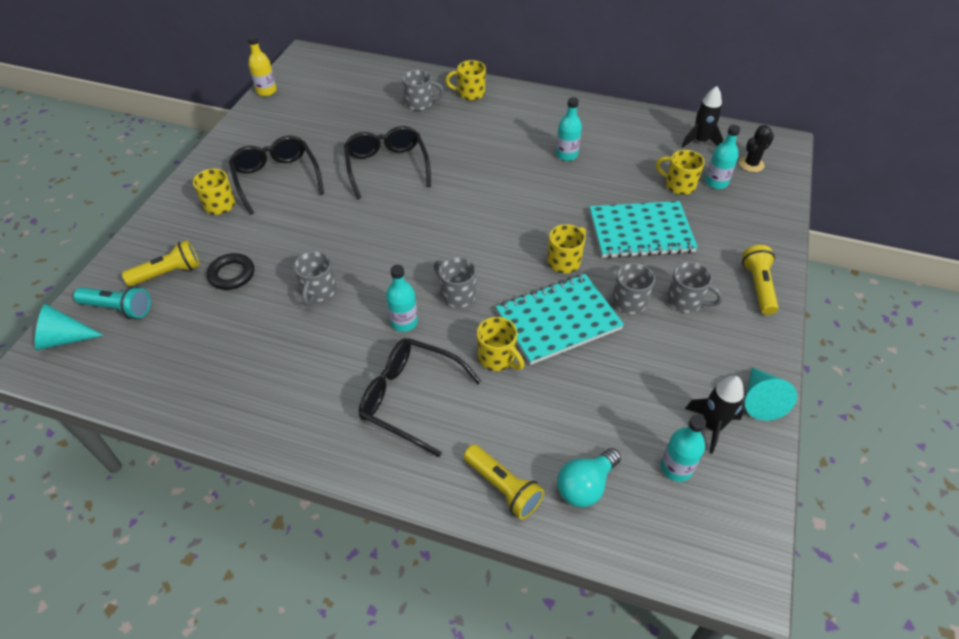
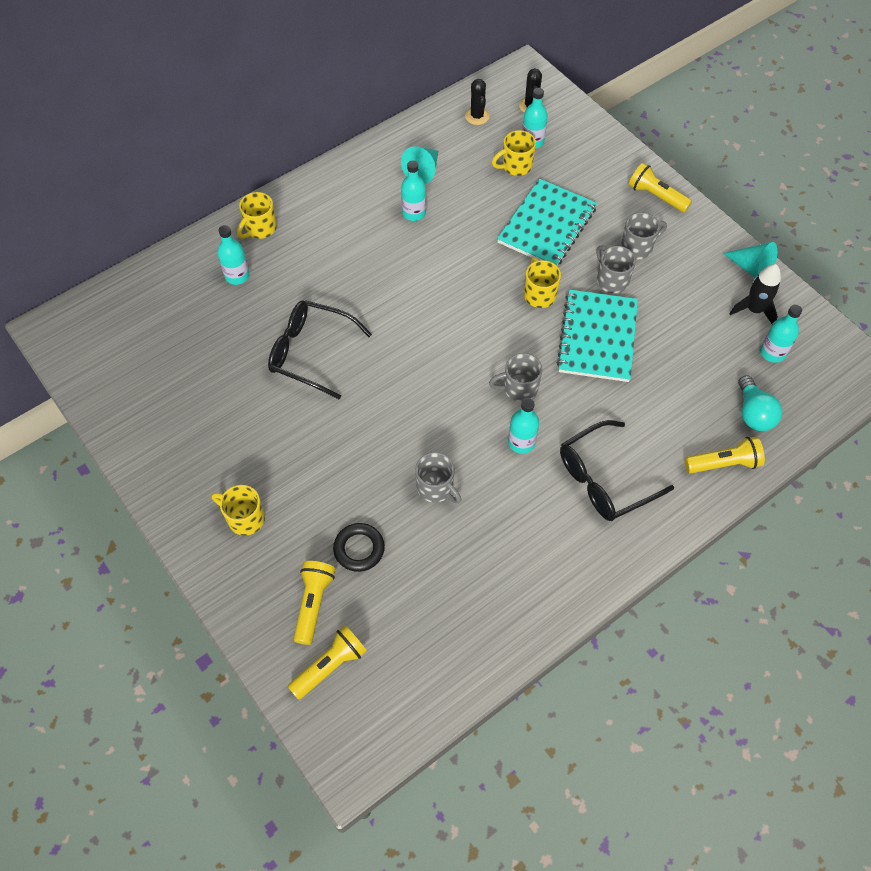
camera: 55 degrees left, 10 degrees up
turquoise cone [35,304,104,350] -> turquoise cone moved to [401,146,438,184]
turquoise flashlight [74,286,151,319] -> yellow flashlight [288,625,367,700]
black glasses [229,135,324,215] -> none
yellow bottle [248,35,277,96] -> none
grey mug [402,70,444,111] -> turquoise bottle [218,225,250,285]
yellow mug [477,317,525,371] -> none
black rocket [682,86,723,148] -> black cactus [465,79,490,125]

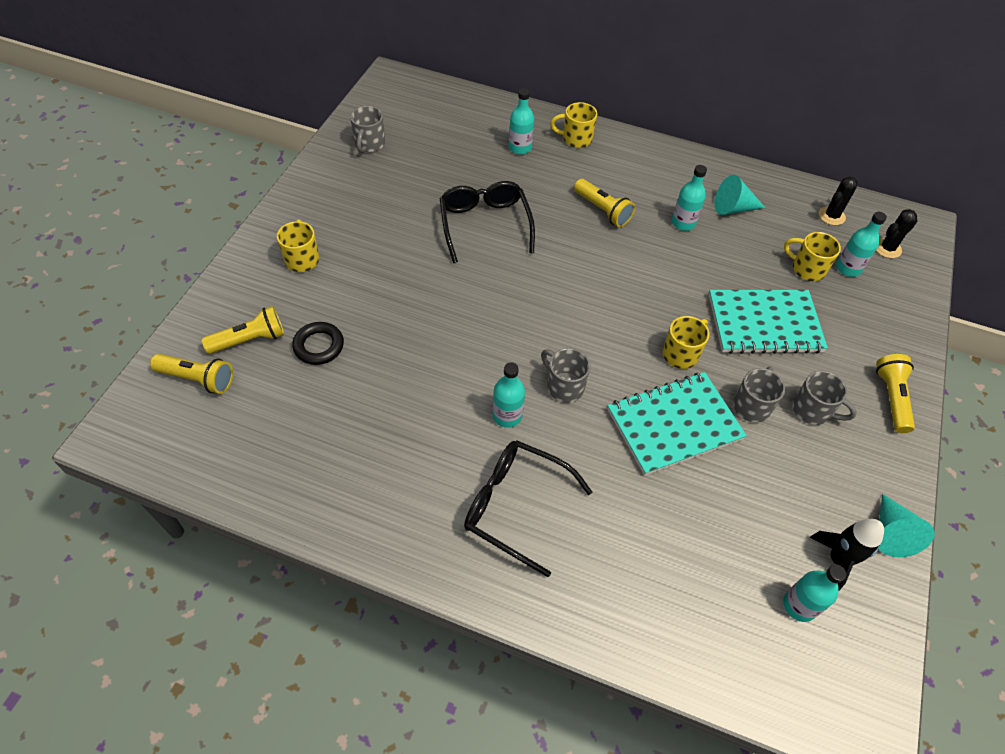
camera: 55 degrees right, 5 degrees down
grey mug [415,452,461,504] -> grey mug moved to [350,106,385,153]
yellow flashlight [685,436,765,473] -> yellow flashlight moved to [574,179,635,227]
turquoise light bulb [738,375,782,431] -> none

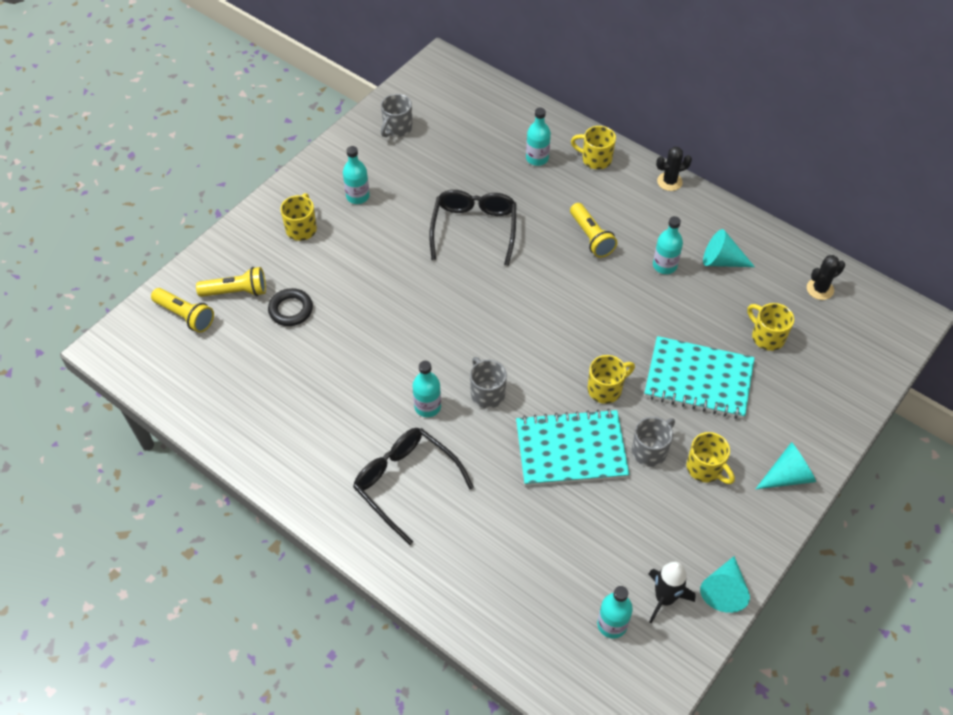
camera: 20 degrees right, 0 degrees up
grey mug [793,371,857,425] -> yellow mug [687,432,735,484]
turquoise bottle [836,212,887,277] -> turquoise bottle moved to [343,146,370,204]
black cactus [876,209,918,258] -> black cactus moved to [656,147,692,191]
yellow flashlight [876,354,915,433] -> turquoise cone [756,442,816,489]

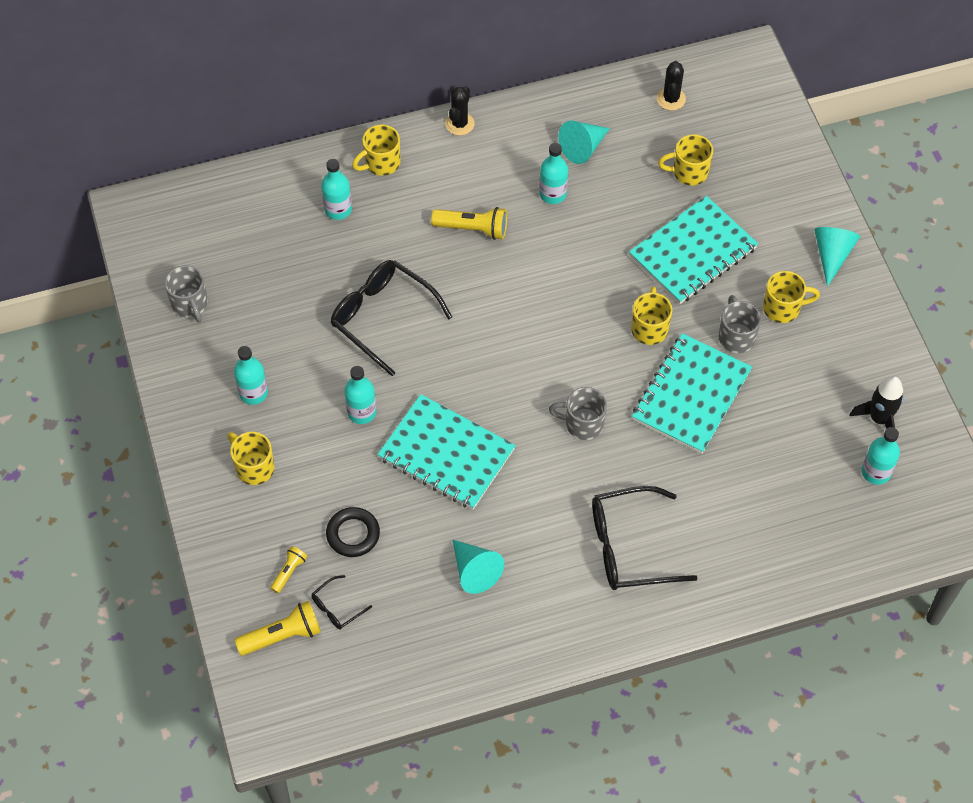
camera: 55 degrees left, 5 degrees up
yellow flashlight [196,267,266,297] -> yellow flashlight [270,546,307,593], size x0.58
turquoise bottle [413,361,441,417] -> turquoise bottle moved to [344,366,377,424]
turquoise cone [700,556,750,613] -> turquoise cone moved to [453,540,504,594]
none -> black glasses [311,575,372,630]
none -> turquoise notebook [378,394,516,509]

